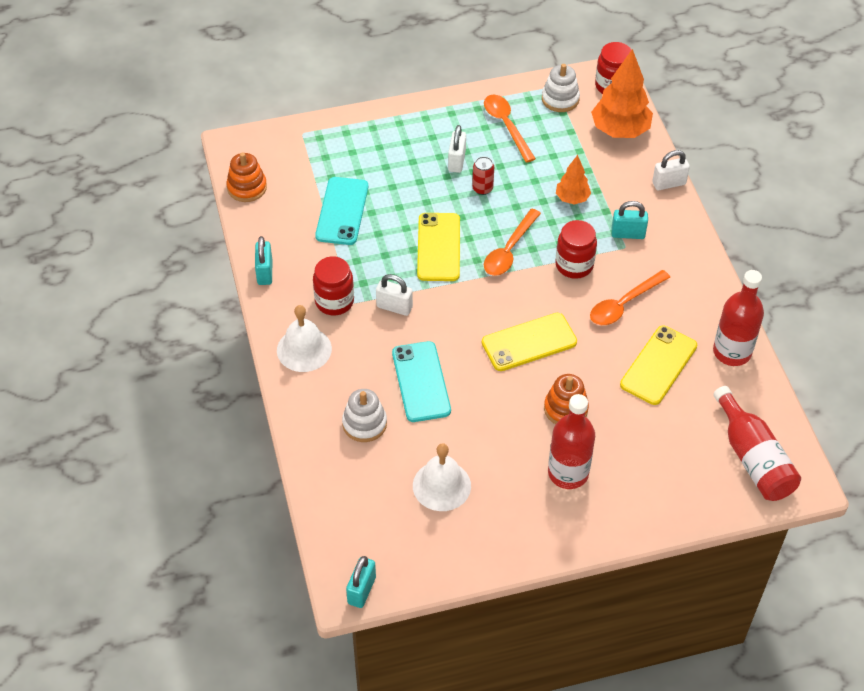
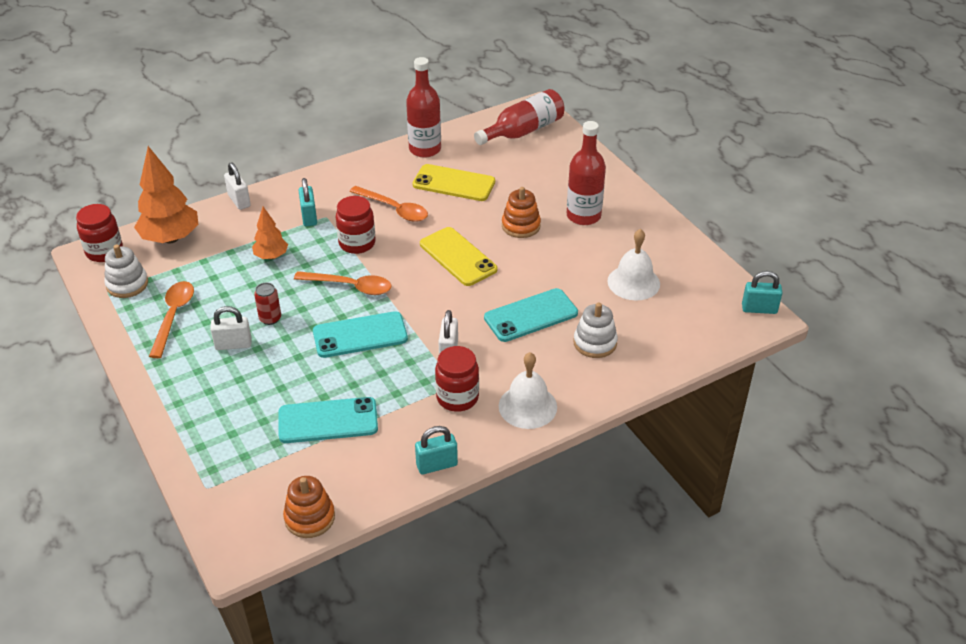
camera: 105 degrees left, 10 degrees down
yellow phone [417,213,460,281] -> turquoise phone [313,311,408,358]
orange spoon [484,95,536,163] -> orange spoon turned 135 degrees clockwise [149,281,194,358]

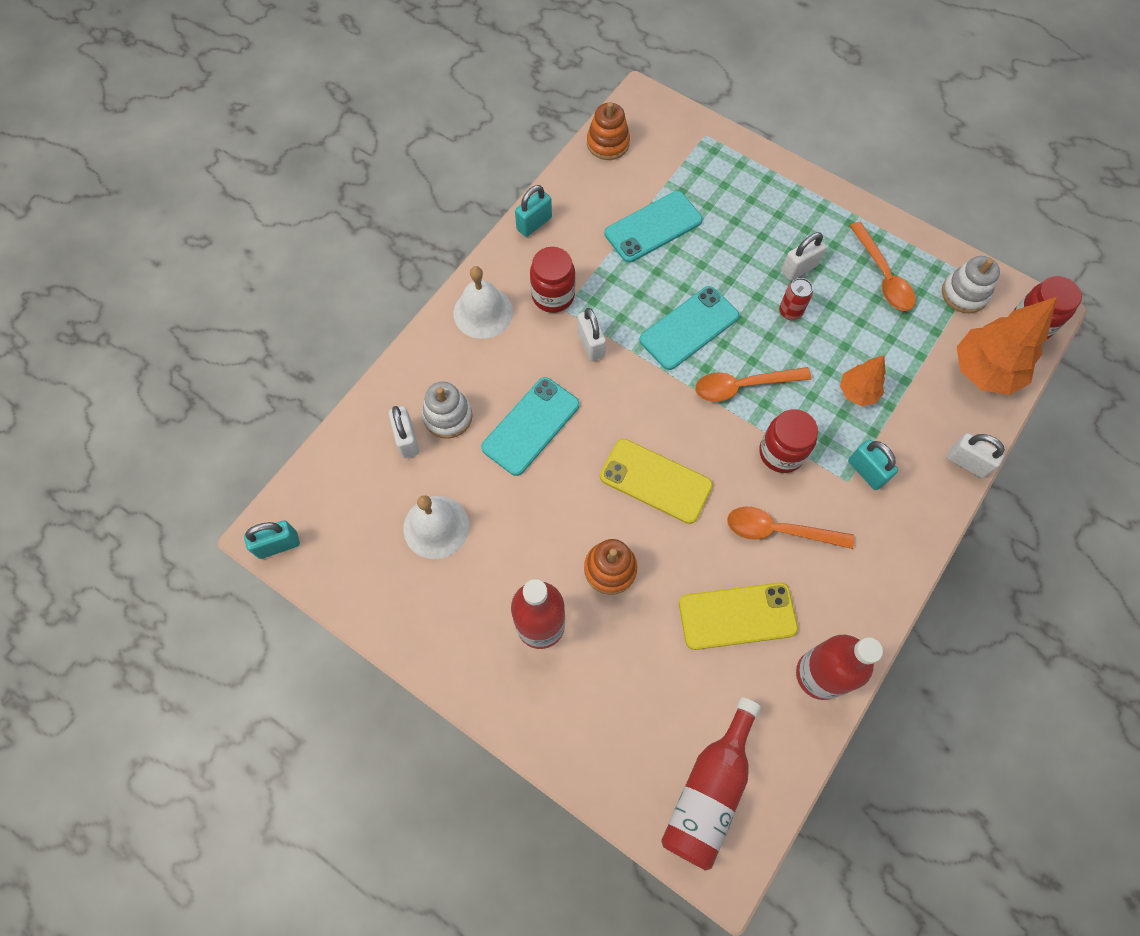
camera: 155 degrees right, 25 degrees up
none -> white padlock [389,406,419,458]

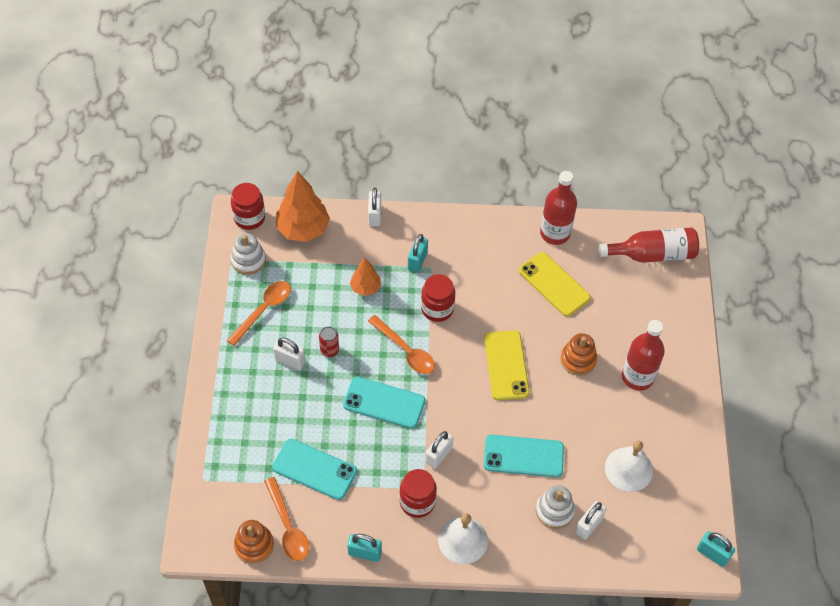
camera: 125 degrees left, 10 degrees down
orange spoon [727,507,854,549] -> orange spoon moved to [264,477,309,561]

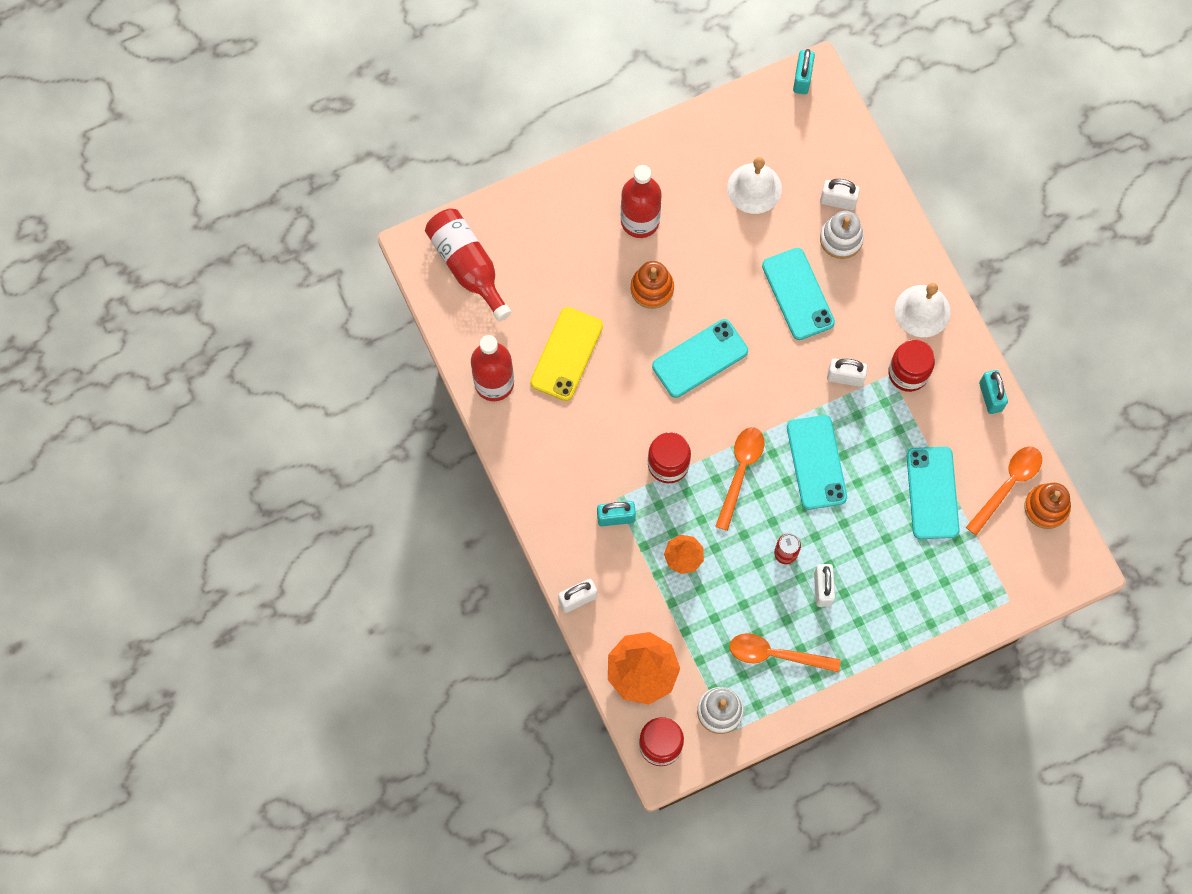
camera: 115 degrees left, 15 degrees up
yellow phone [484,330,530,400] -> turquoise phone [652,319,748,398]

